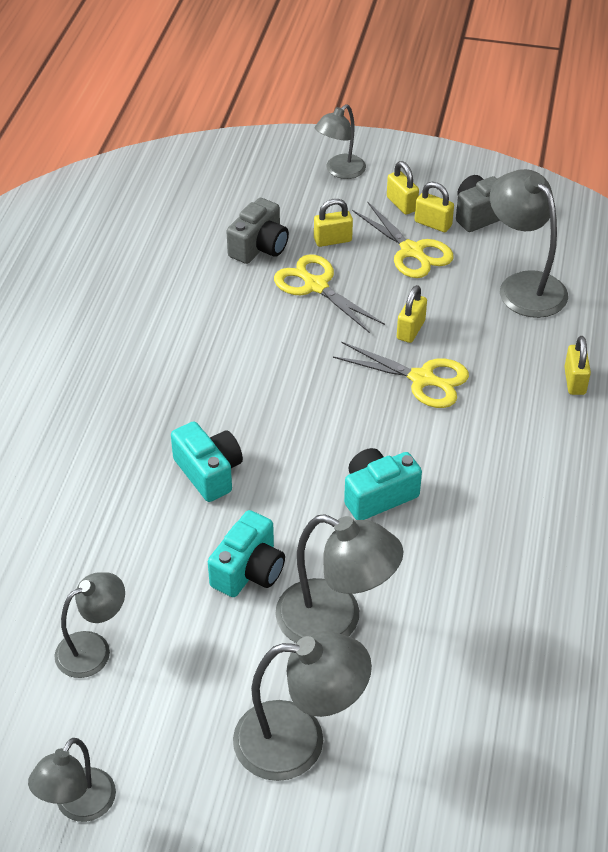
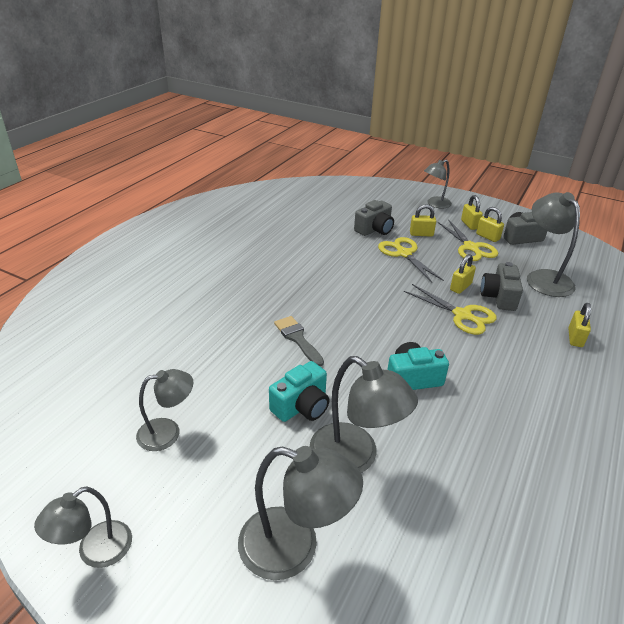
camera: 15 degrees right, 10 degrees down
turquoise camera [171,421,243,502] -> grey brush [274,316,324,366]
none -> grey camera [481,262,523,311]

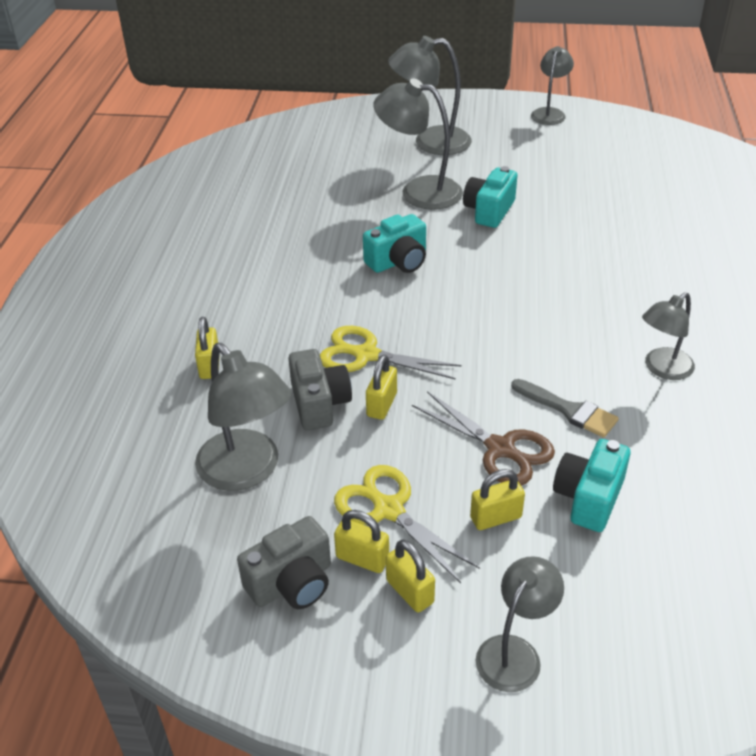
camera: 160 degrees right, 5 degrees up
grey lamp [136,369,193,451] -> grey lamp moved to [642,292,695,380]
grey brush [274,316,324,366] -> grey brush moved to [511,379,619,438]
grey camera [354,200,394,236] -> turquoise camera [553,439,631,532]
yellow scissors [378,237,444,283] -> brown scissors [412,391,555,486]

